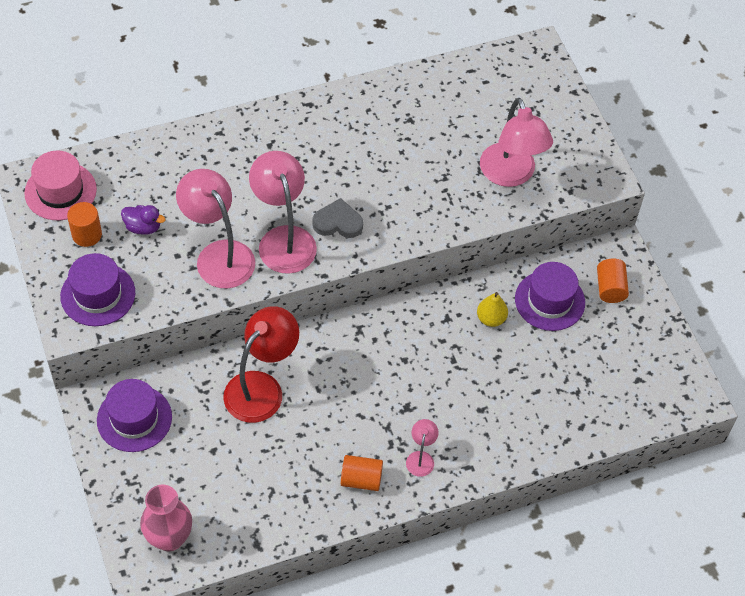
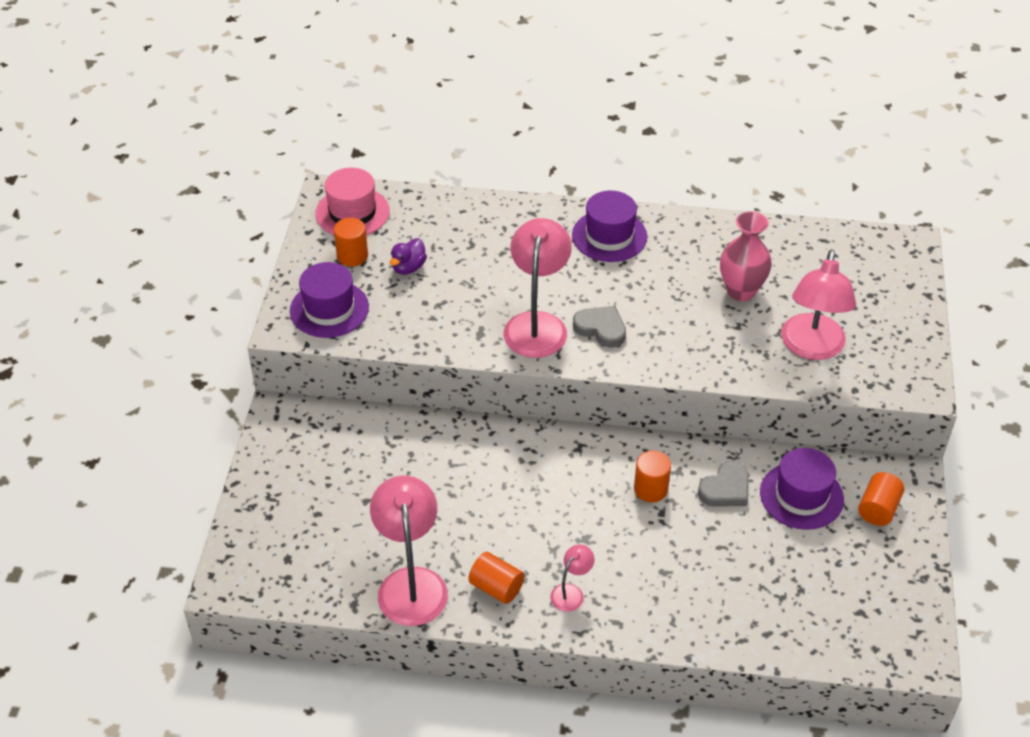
camera: 30 degrees right, 10 degrees down
purple hat [97,379,172,452] -> purple hat moved to [572,190,647,262]
purple duck [121,205,166,235] -> purple duck turned 75 degrees clockwise [390,238,427,275]
pink vase [140,485,192,552] -> pink vase moved to [720,211,772,301]
pink lamp [176,169,255,289] -> pink lamp moved to [370,476,448,626]
red lamp [223,306,299,423] -> none
yellow pear [477,292,508,327] -> grey heart [698,461,749,507]
none -> orange cylinder [634,451,671,502]

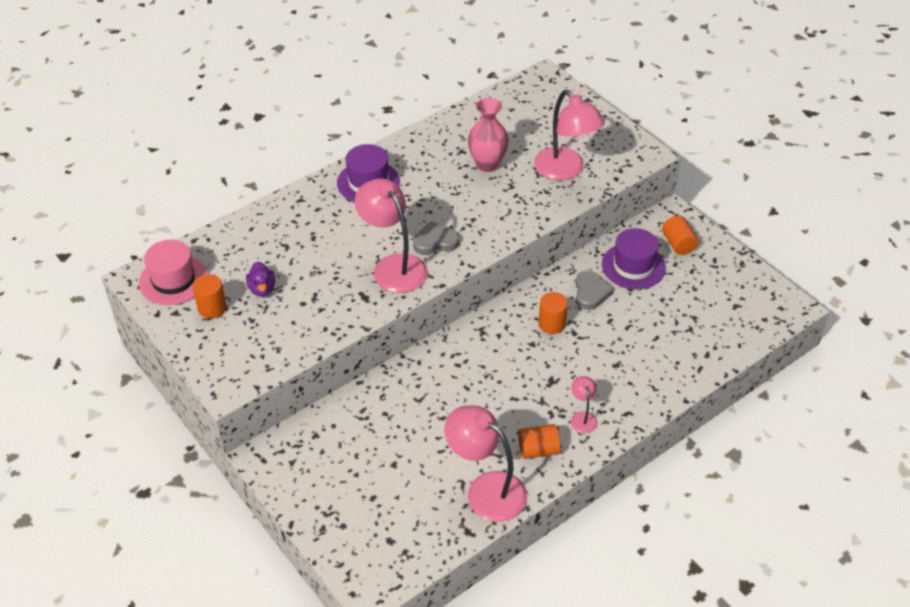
camera: 45 degrees left, 0 degrees up
purple hat [290,262,369,338] -> none

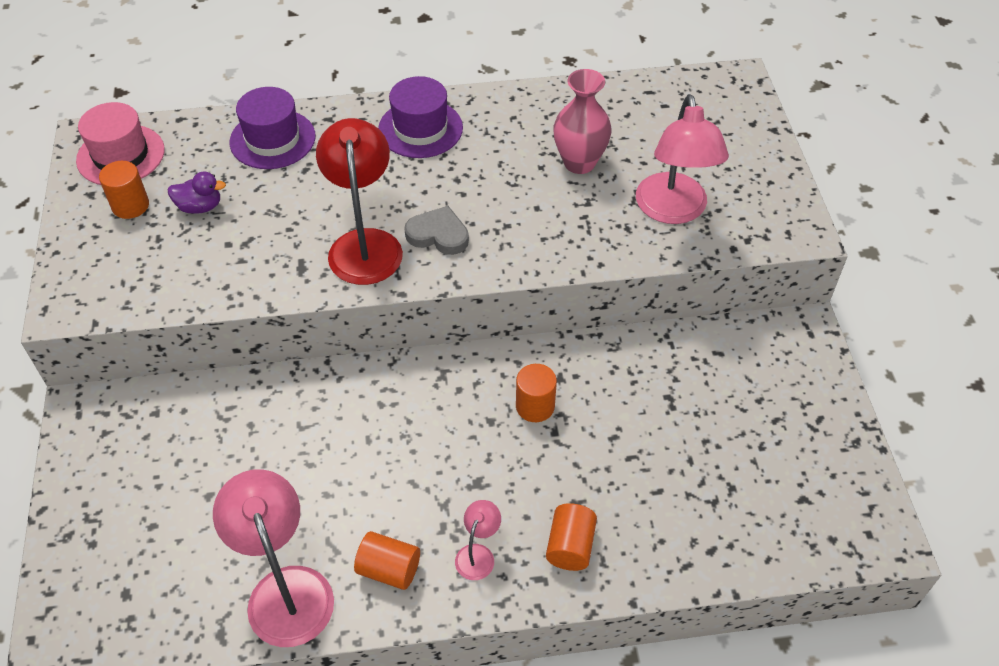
camera: 30 degrees right, 5 degrees up
purple duck [246,262,275,297] -> purple duck turned 105 degrees counterclockwise [168,172,226,214]
pink lamp [355,178,428,293] -> red lamp [316,118,403,285]
grey heart [576,271,614,310] -> none
purple hat [602,228,666,289] -> purple hat moved to [229,87,316,169]
orange cylinder [662,215,699,255] -> orange cylinder moved to [546,503,597,571]

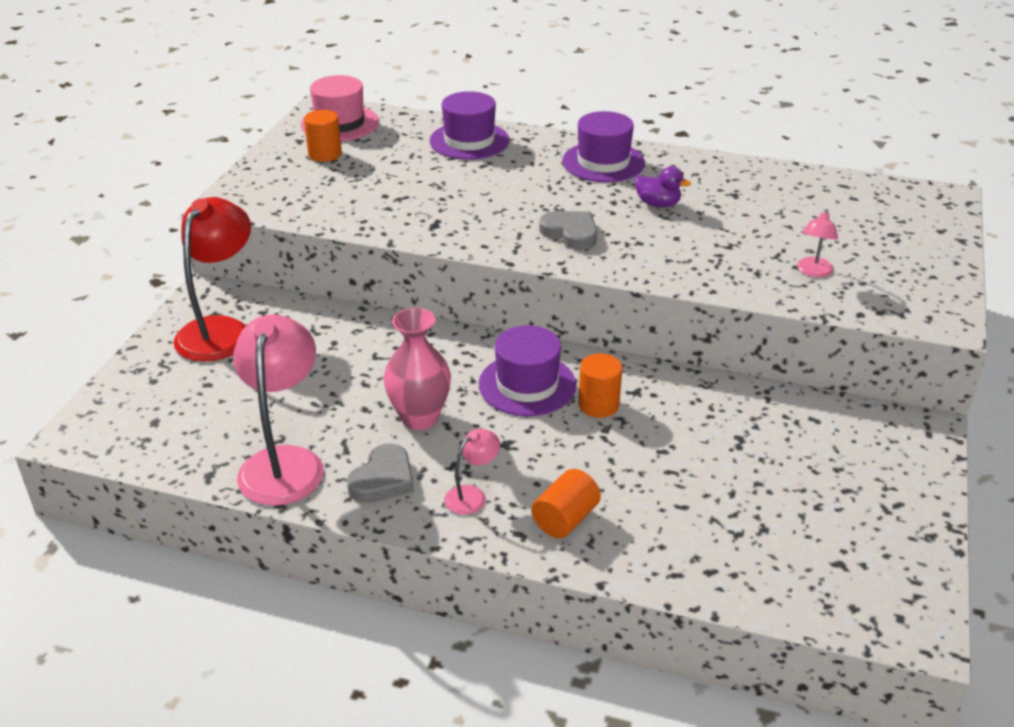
camera: 25 degrees right, 15 degrees down
purple duck [168,172,226,214] -> purple duck moved to [635,166,691,208]
red lamp [316,118,403,285] -> red lamp moved to [173,197,251,362]
orange cylinder [354,531,420,590] -> grey heart [347,444,414,503]
pink vase [553,69,612,174] -> pink vase moved to [383,308,451,430]
pink lamp [636,94,729,224] -> pink lamp [797,209,838,277], size x0.47
none -> purple hat [479,325,576,416]

